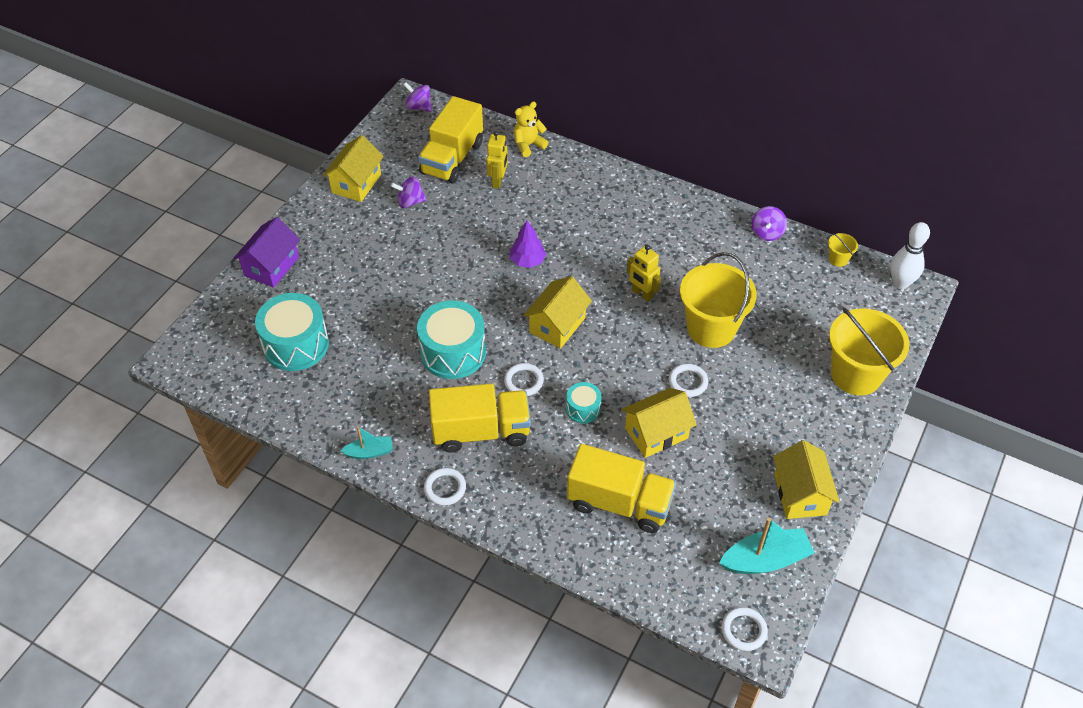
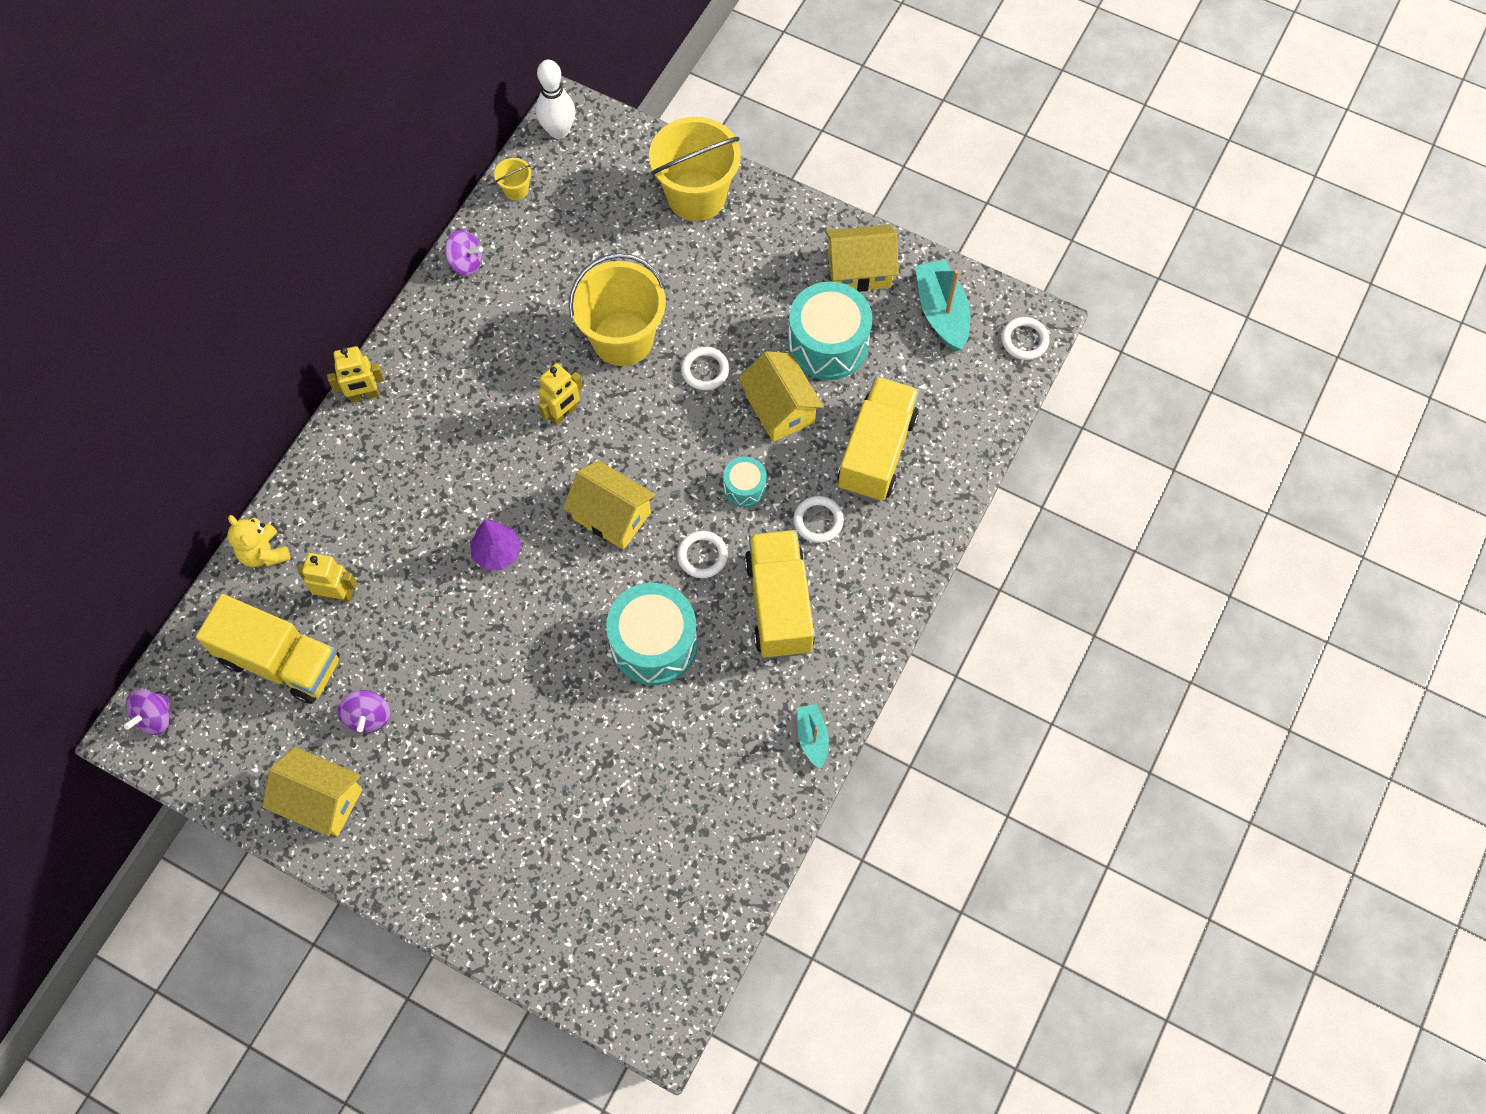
camera: 90 degrees left, 15 degrees up
purple house [233,217,300,288] -> none
turquoise drum [255,293,329,371] -> turquoise drum moved to [788,282,873,380]
white ring [424,468,466,506] -> white ring moved to [794,496,844,543]
none -> yellow robot [327,346,384,403]

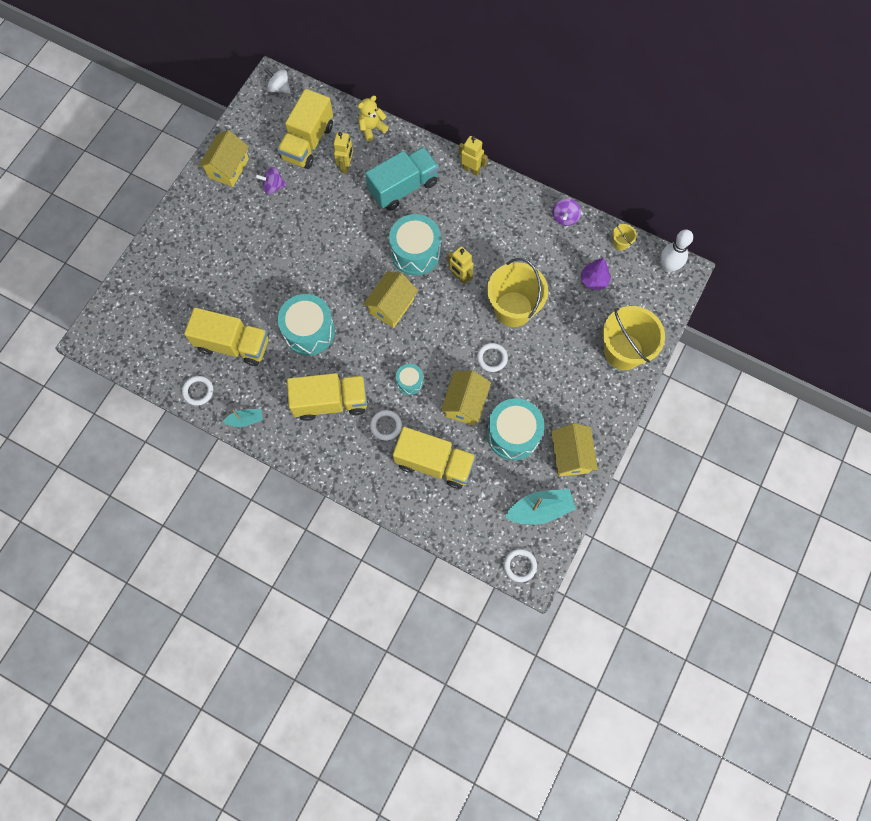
camera: 90 degrees right, 5 degrees up
purple spinning top [124,689,170,735] -> white spinning top [264,68,290,93]
yellow robot [327,346,384,403] -> yellow robot turned 135 degrees clockwise [459,136,488,176]
purple tree [470,520,521,570] -> purple tree moved to [581,258,611,290]
white ring [677,531,728,578] -> white ring moved to [182,376,213,406]
yellow house [738,351,824,442] -> yellow house turned 45 degrees counterclockwise [441,370,491,425]
none -> yellow truck [184,308,269,366]
none -> turquoise truck [365,147,439,211]
none -> turquoise drum [389,214,441,276]

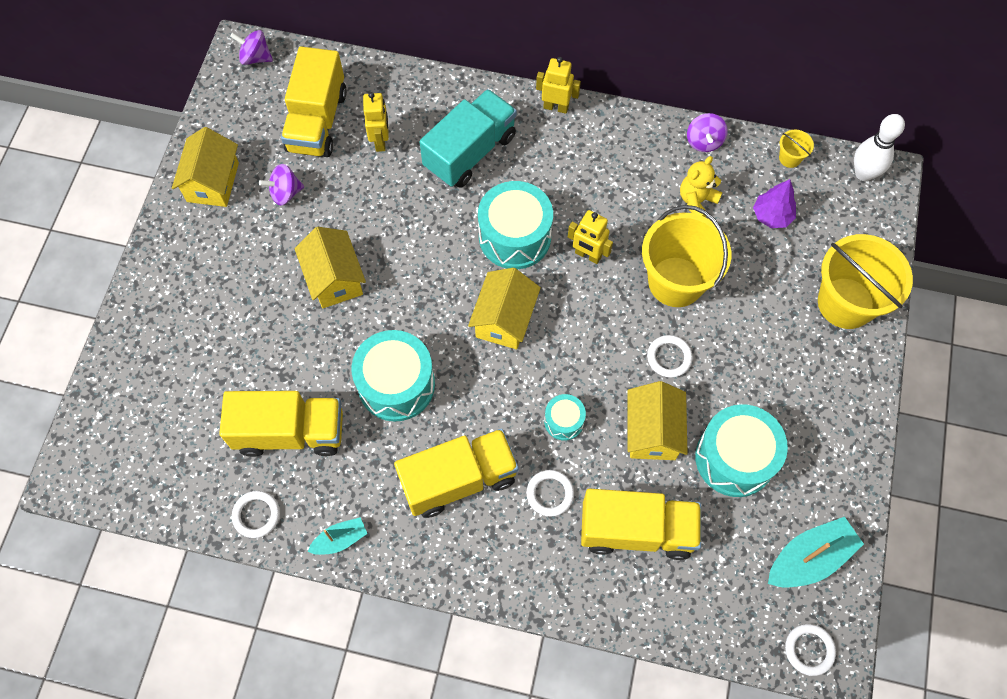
camera: 15 degrees left, 5 degrees down
white spinning top [264,68,290,93] -> purple spinning top [230,30,273,65]
yellow teddy bear [358,96,388,141] -> yellow teddy bear moved to [680,156,722,217]
yellow house [551,423,598,477] -> yellow house moved to [294,227,366,308]

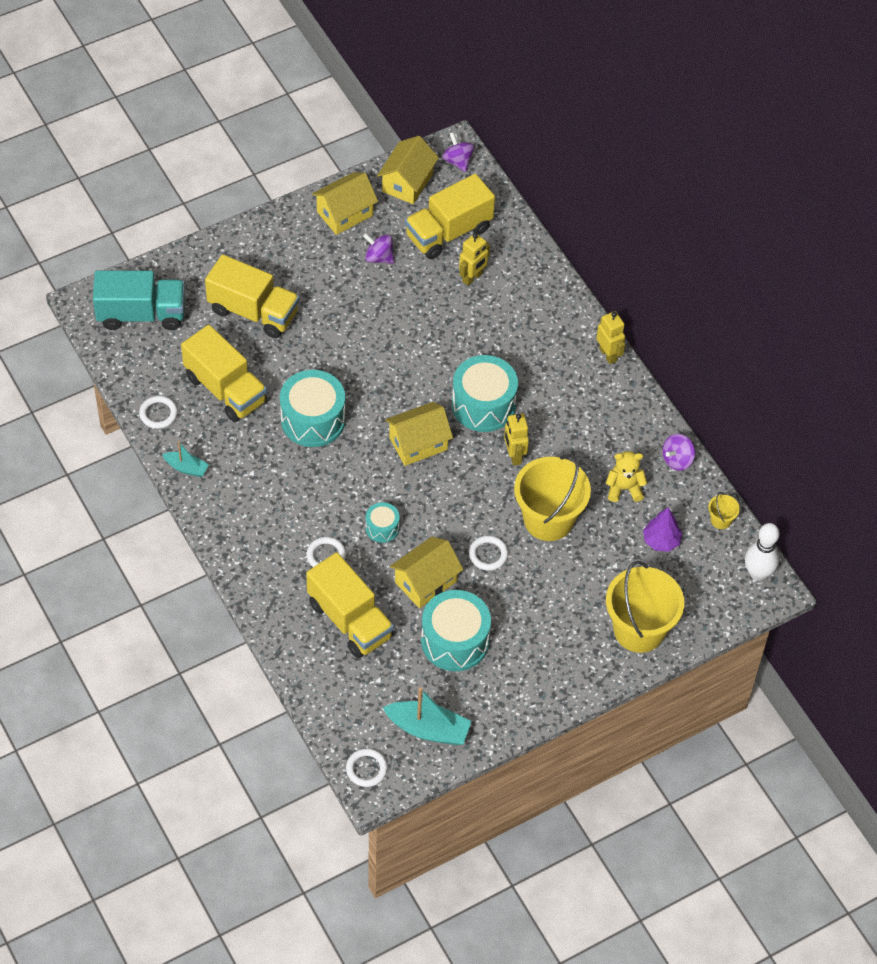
camera: 45 degrees right, 10 degrees down
yellow house [294,227,366,308] -> yellow house moved to [377,136,439,204]
yellow truck [394,429,519,518] -> yellow truck moved to [205,254,299,338]
turquoise truck [419,89,517,188] -> turquoise truck moved to [93,270,185,330]

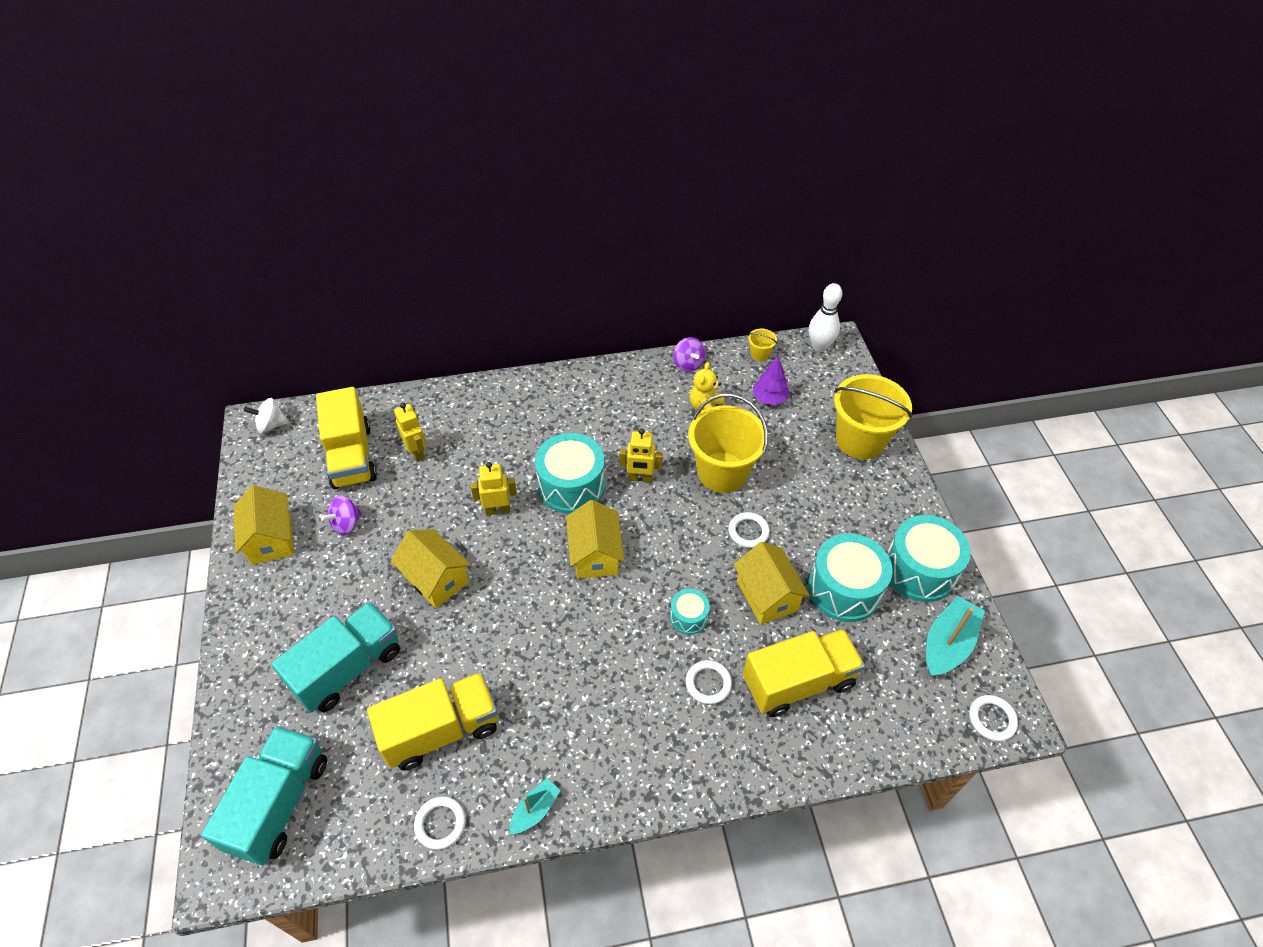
camera: 70 degrees left, 5 degrees down
yellow truck [205,254,299,338] -> turquoise truck [271,602,400,713]
turquoise drum [280,370,345,447] -> turquoise drum moved to [887,515,971,602]
yellow house [377,136,439,204] -> yellow house moved to [391,529,471,608]
purple spinning top [442,132,474,172] -> white spinning top [243,398,289,433]
yellow robot [596,311,625,364] -> yellow robot moved to [471,462,517,516]

